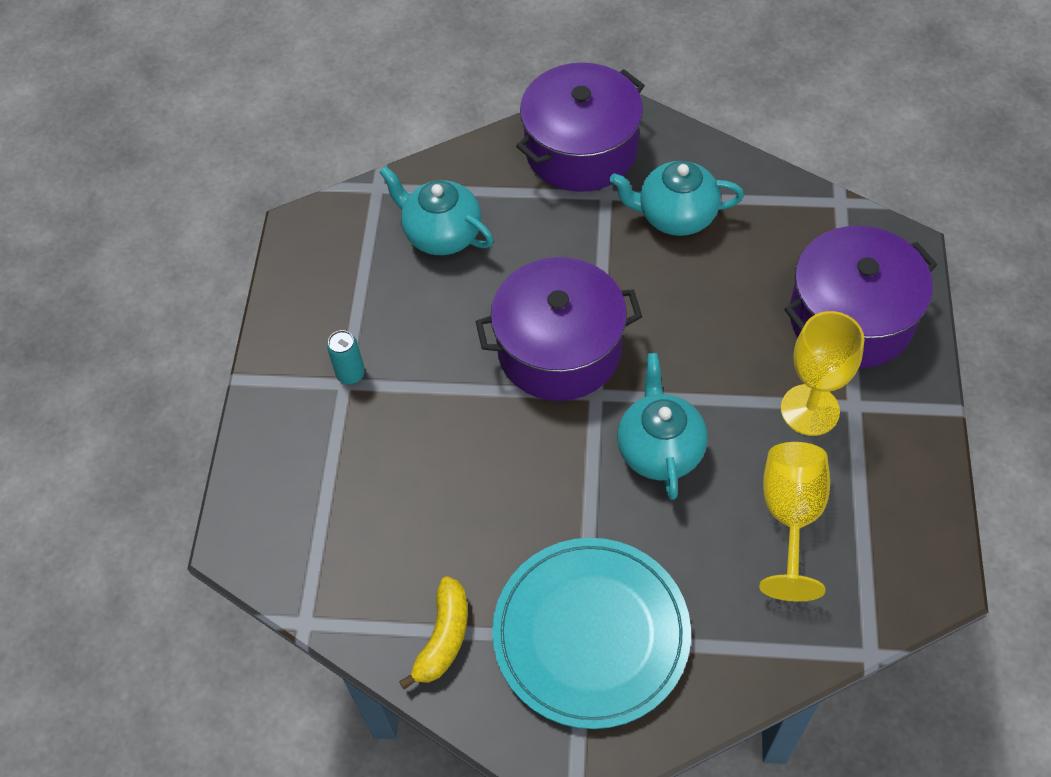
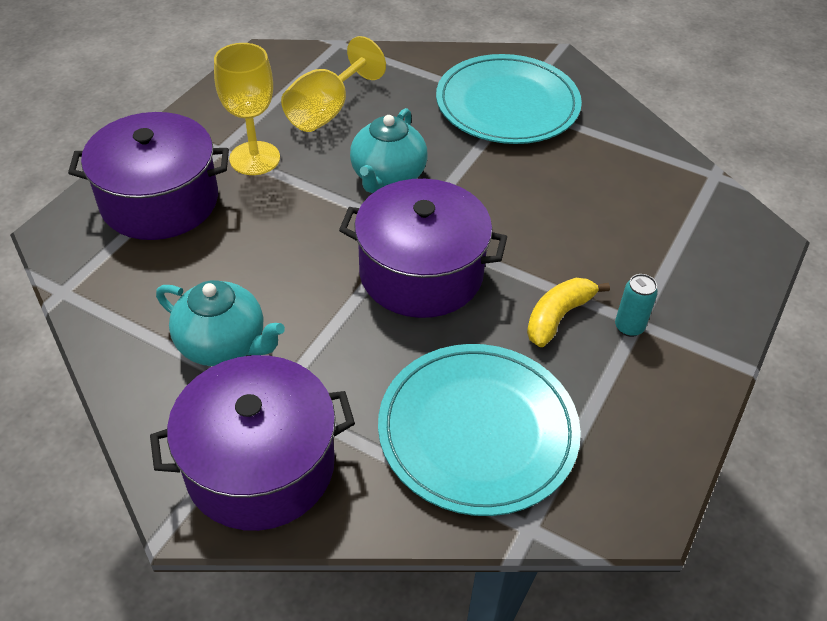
camera: 160 degrees left, 10 degrees down
turquoise teapot [379,166,494,255] -> turquoise plate [378,344,581,516]
yellow banana [399,576,468,690] -> yellow banana moved to [527,278,610,347]

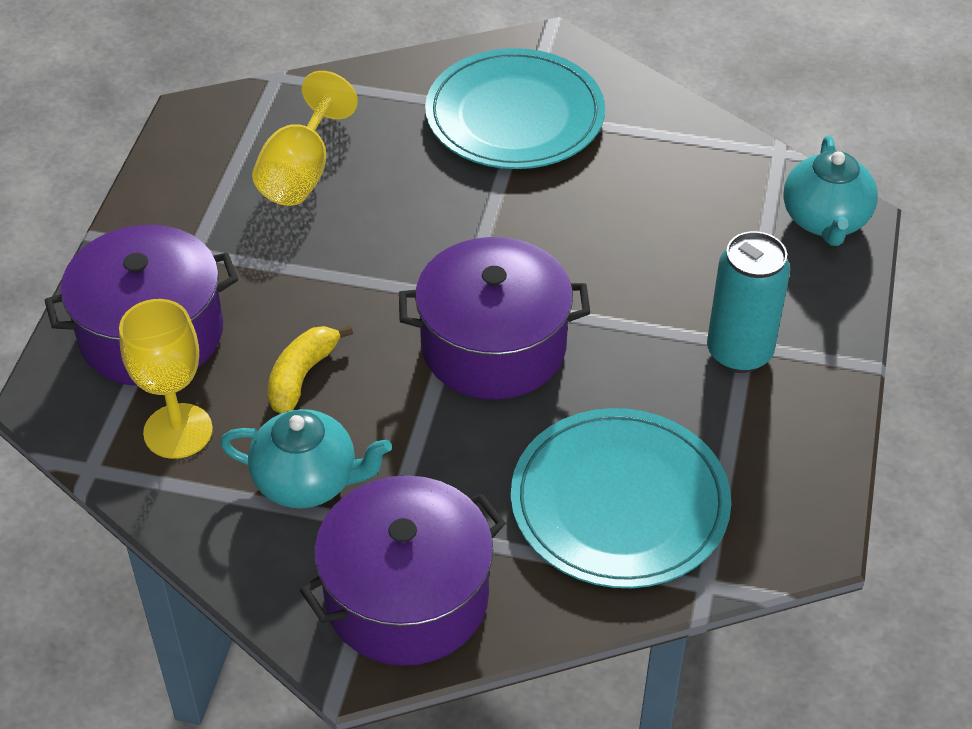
camera: 15 degrees left, 0 degrees up
yellow goblet [214,43,280,175] -> yellow goblet moved to [119,299,213,459]
turquoise teapot [350,108,428,193] -> turquoise teapot moved to [783,136,878,246]
yellow banana [527,278,610,347] -> yellow banana moved to [267,325,353,414]
turquoise can [615,274,658,337] -> turquoise can [707,231,790,373], size x1.96

